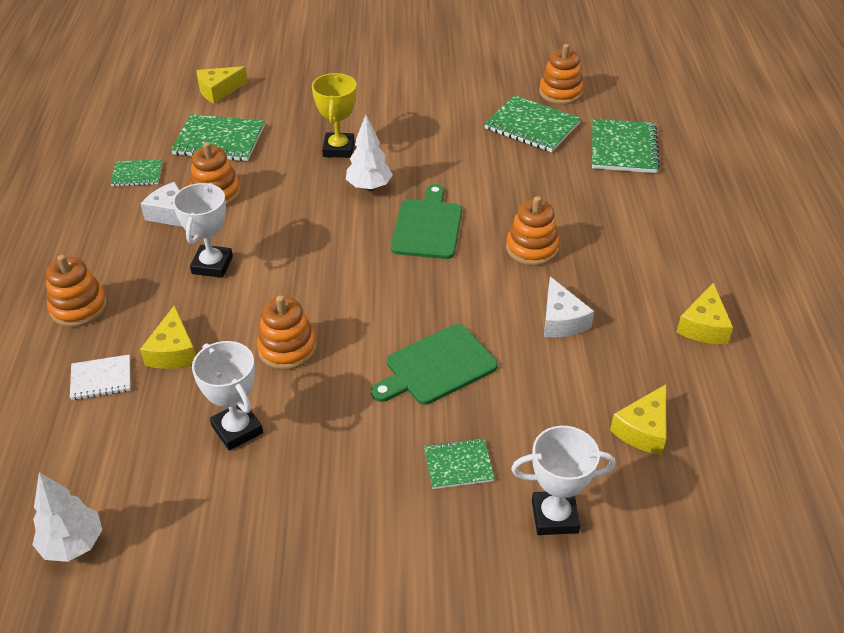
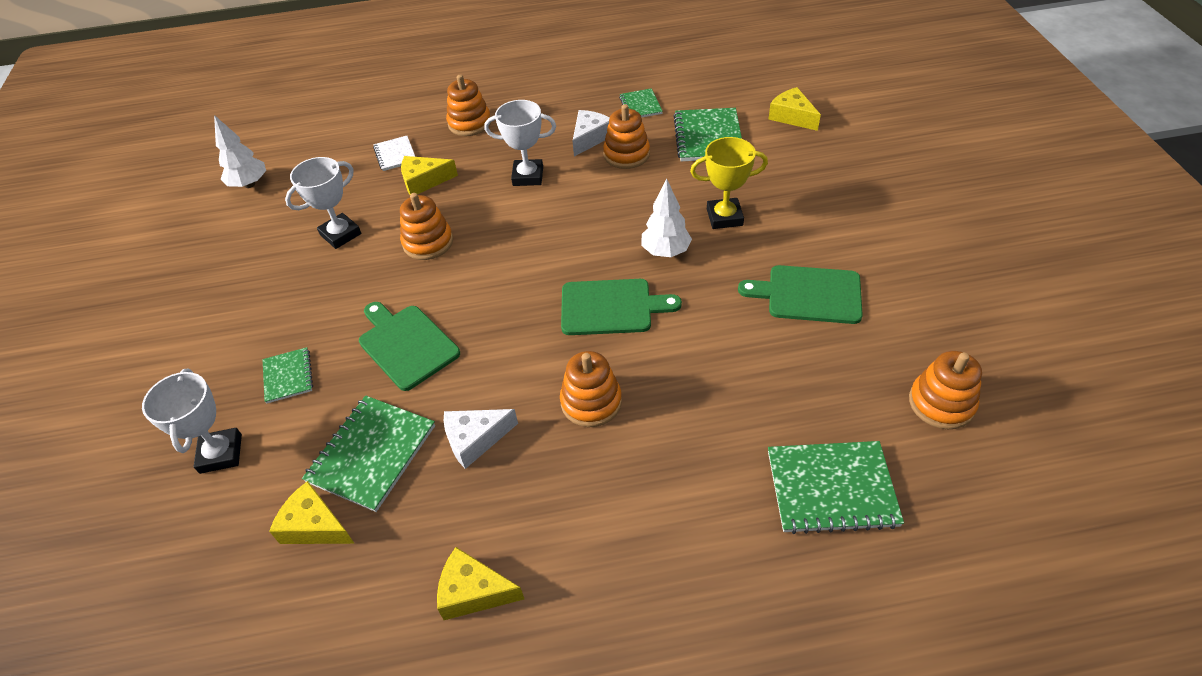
camera: 85 degrees right, 5 degrees up
green notebook [484,95,581,152] -> green notebook moved to [302,395,435,512]
none -> green cutting board [738,265,863,324]

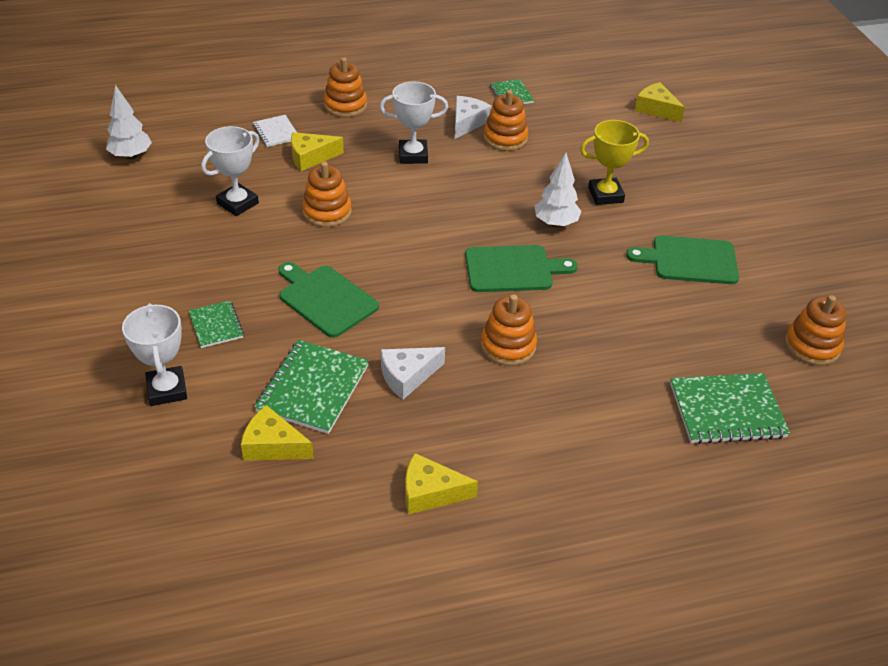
camera: 10 degrees left, 5 degrees down
green notebook [673,108,742,161] -> none

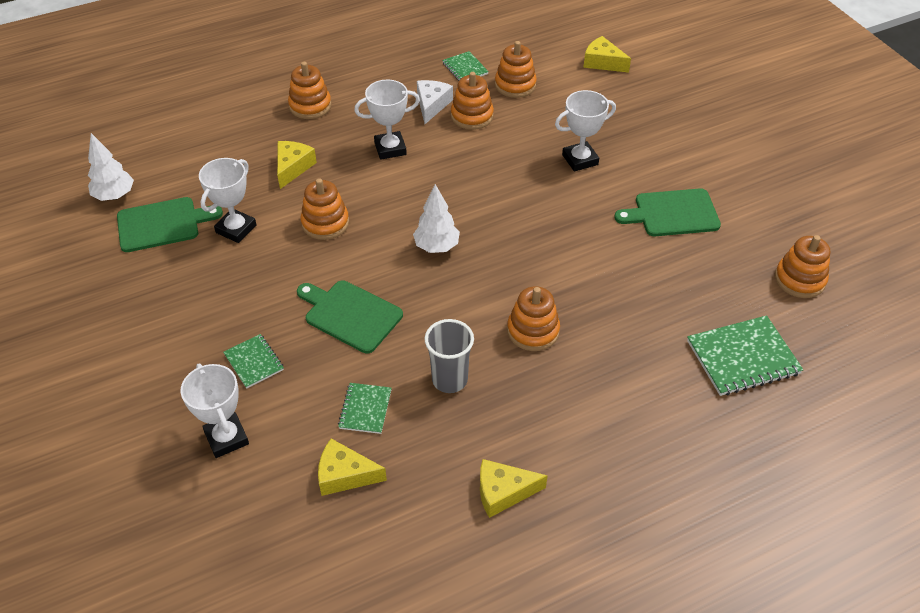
camera: 10 degrees left, 5 degrees up
white notebook [253,115,297,147] -> none
green notebook [254,340,369,434] -> green notebook [338,383,392,434], size x0.57
yellow cheese [291,132,344,171] -> yellow cheese turned 135 degrees clockwise [277,141,317,189]
white cheese [381,347,445,399] -> grey cup [425,319,474,393]
green cutting board [465,245,578,292] -> green cutting board moved to [117,197,223,252]
white tree [534,153,581,227] -> white tree moved to [413,184,460,253]
yellow trophy [580,120,649,205] -> white trophy [555,90,616,172]
none -> orange stacking toy [495,41,537,98]

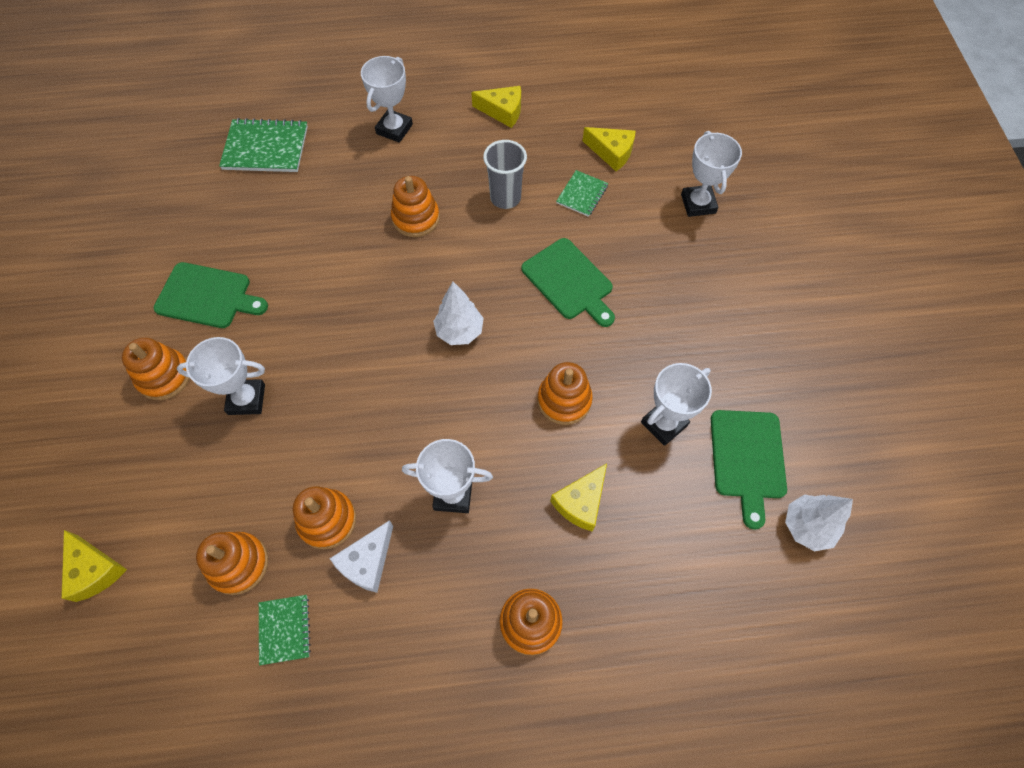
camera: 160 degrees left, 15 degrees up
green cutting board [117,197,223,252] -> green cutting board turned 90 degrees counterclockwise [711,410,787,530]
green notebook [223,334,284,389] -> none
orange stacking toy [775,235,830,298] -> orange stacking toy moved to [122,337,190,400]
none -> white trophy [361,56,413,143]

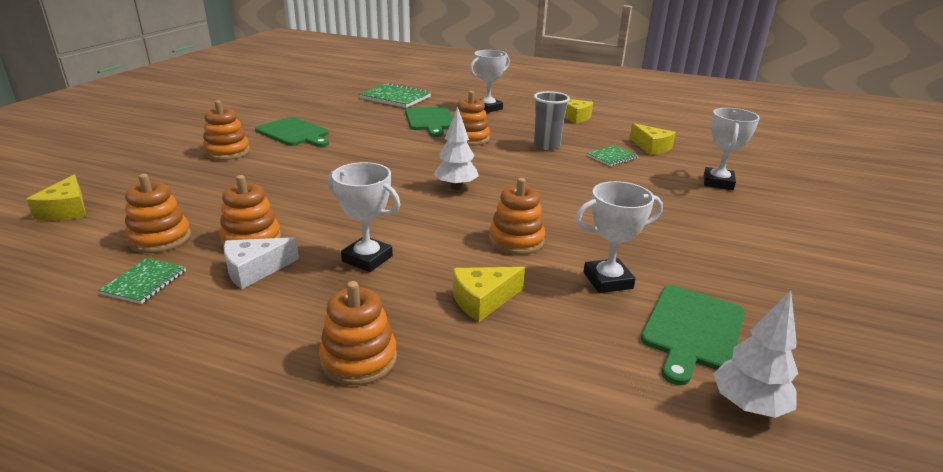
camera: 25 degrees right, 35 degrees down
white trophy [177,337,265,415] -> none
green cutting board [522,238,615,327] -> green cutting board moved to [405,107,453,137]

